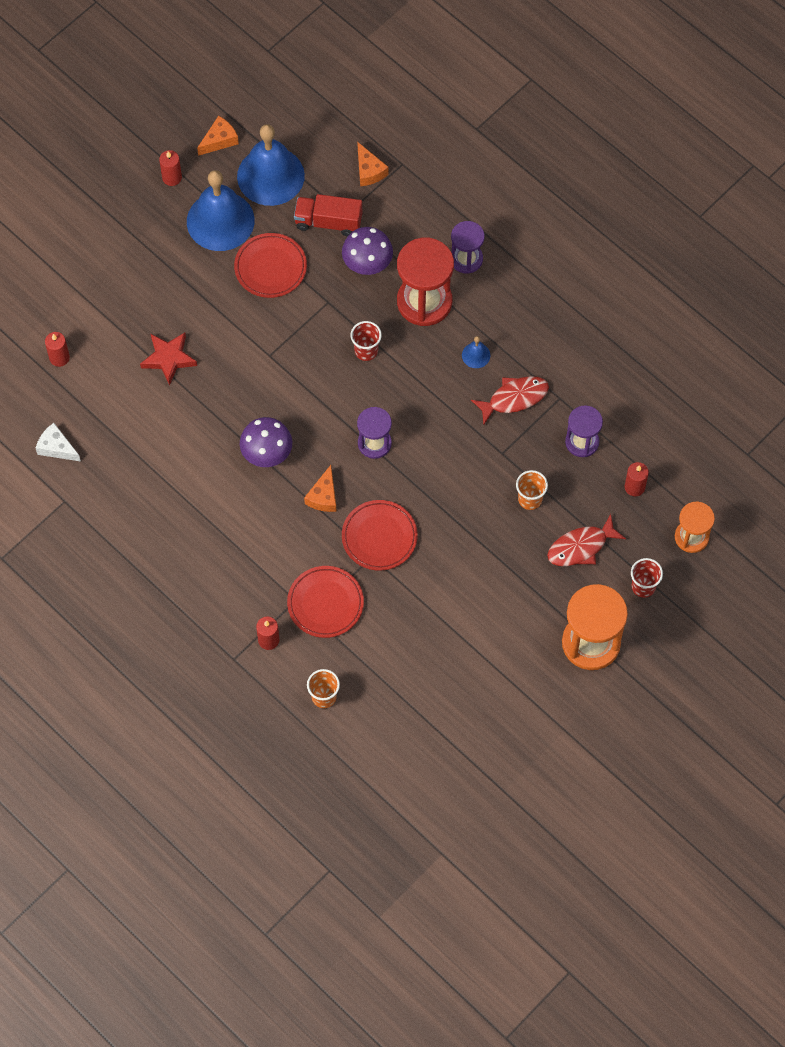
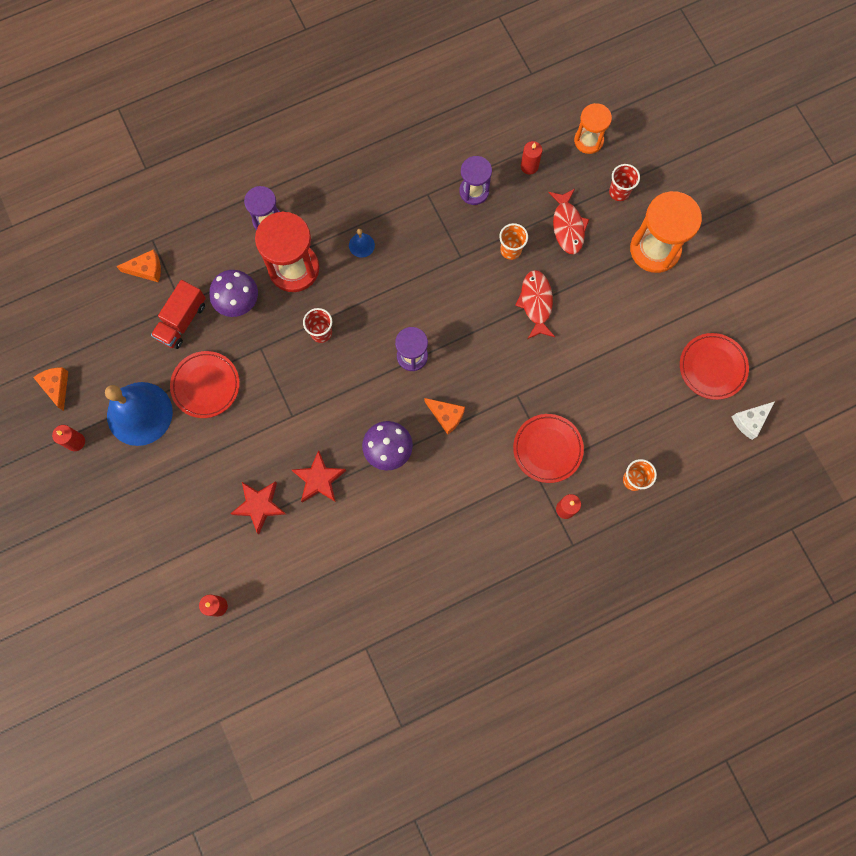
camera: 70 degrees left, 10 degrees up
white cheese [36,423,81,462] -> white cheese moved to [732,401,775,440]
blue bell [237,124,305,206] -> none
red plate [342,500,418,571] -> red plate moved to [680,333,749,400]
red fish [471,376,549,425] -> red fish moved to [515,270,555,339]
none -> red star [292,450,346,503]

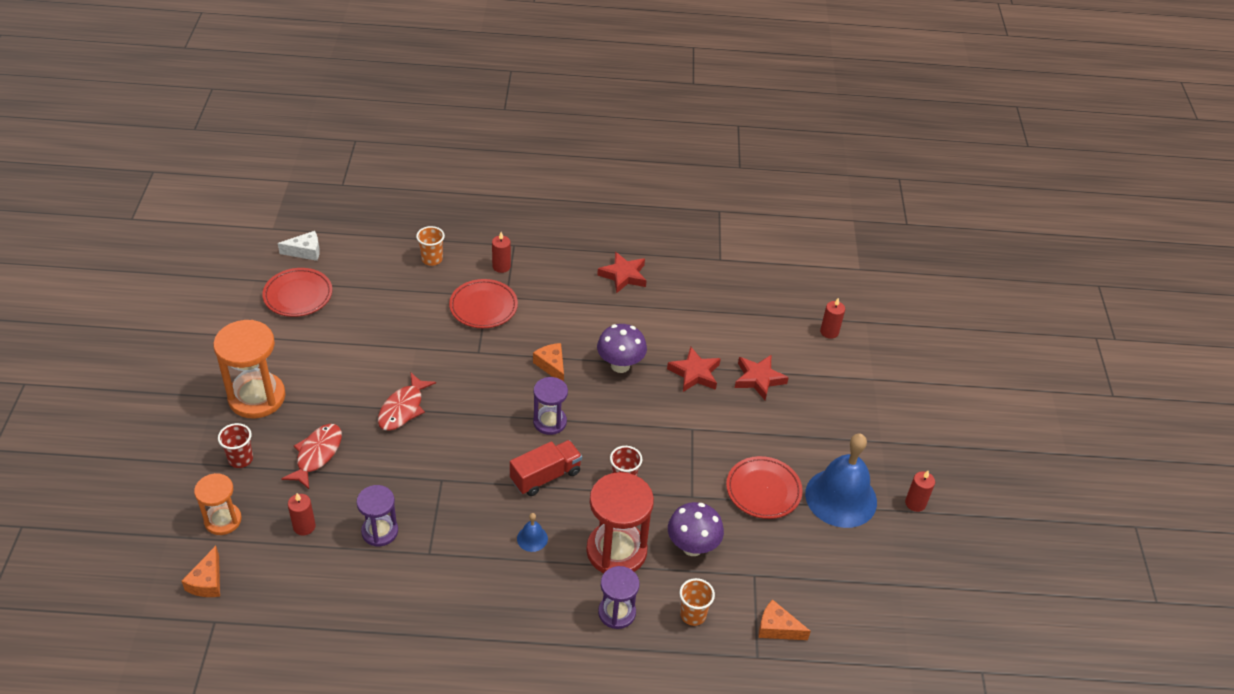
camera: 155 degrees left, 30 degrees down
orange cheese [33,367,68,411] -> orange cheese moved to [181,546,220,597]
red truck [151,280,206,349] -> red truck moved to [510,440,582,496]
orange cup [499,223,528,260] -> orange cup moved to [679,578,715,626]
none -> red star [597,252,647,294]

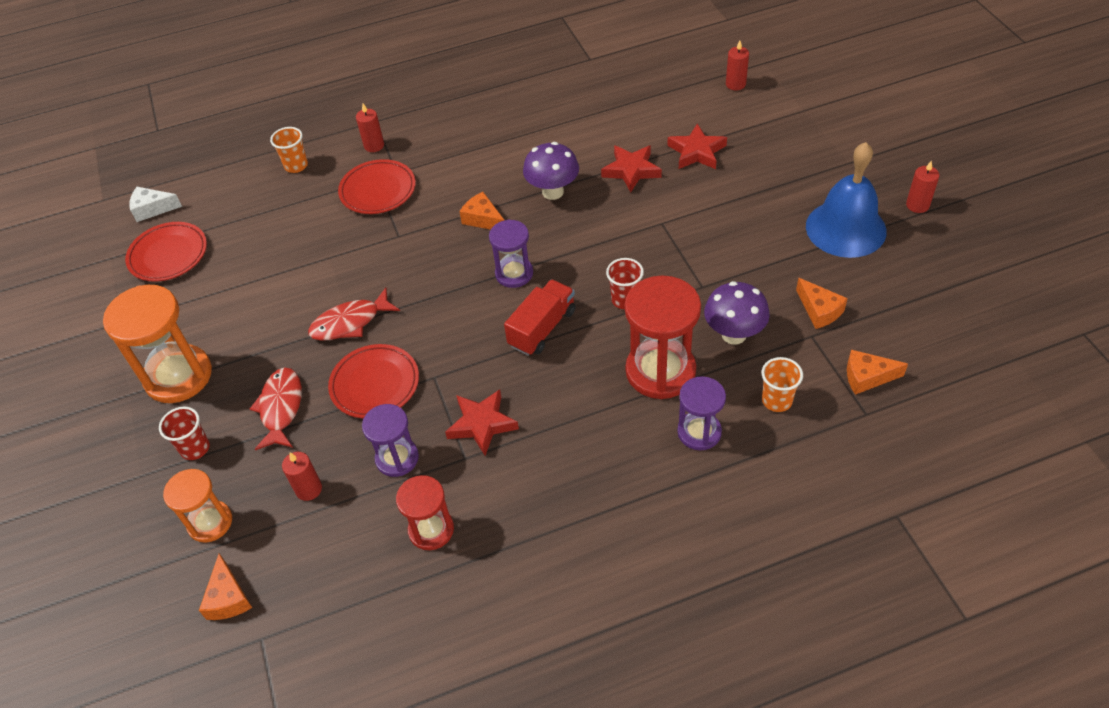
camera: 15 degrees left, 5 degrees up
white cheese [278,231,320,261] -> white cheese turned 150 degrees counterclockwise [129,187,182,222]
red fish [378,373,436,431] -> red fish turned 60 degrees clockwise [308,288,400,341]
blue bell [517,513,548,552] -> none
red star [597,252,647,294] -> red star moved to [445,389,519,456]
red plate [726,456,803,519] -> red plate moved to [328,344,419,418]
none -> red hourglass [396,475,454,550]
none -> orange cheese [796,278,848,329]

